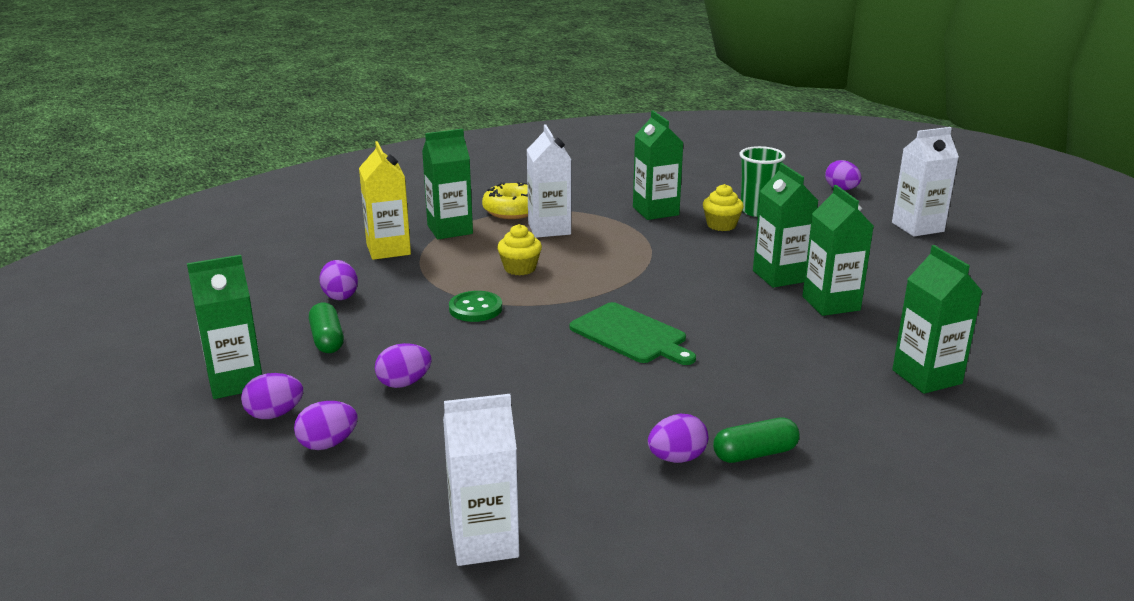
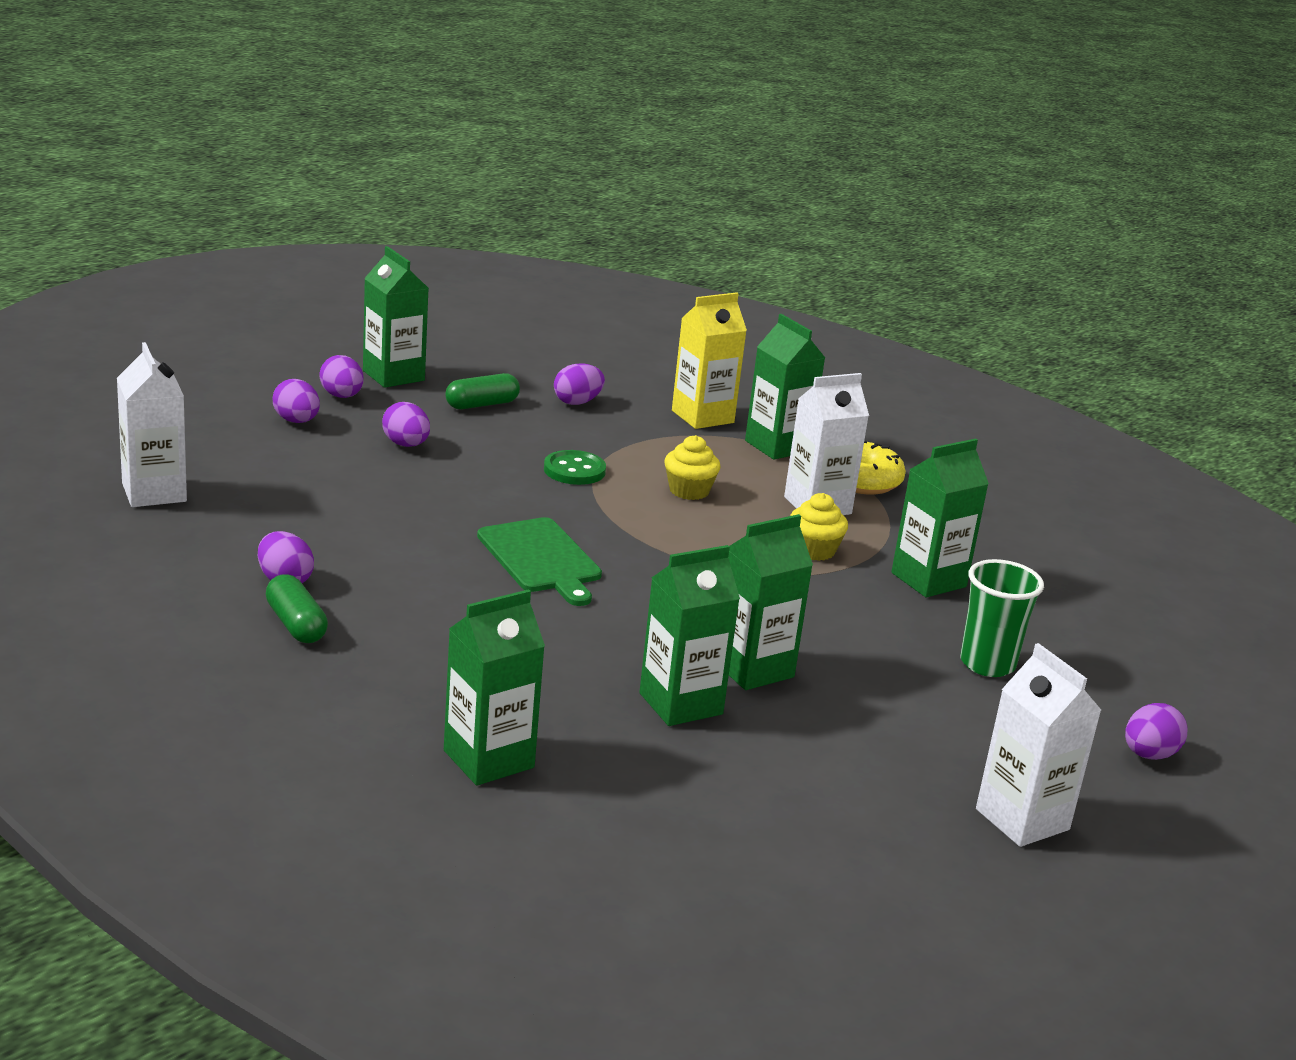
camera: 75 degrees right, 0 degrees up
green cutting board [569,302,696,365] -> green cutting board turned 60 degrees counterclockwise [477,517,602,606]
yellow cupcake [703,184,744,231] -> yellow cupcake moved to [790,493,848,561]

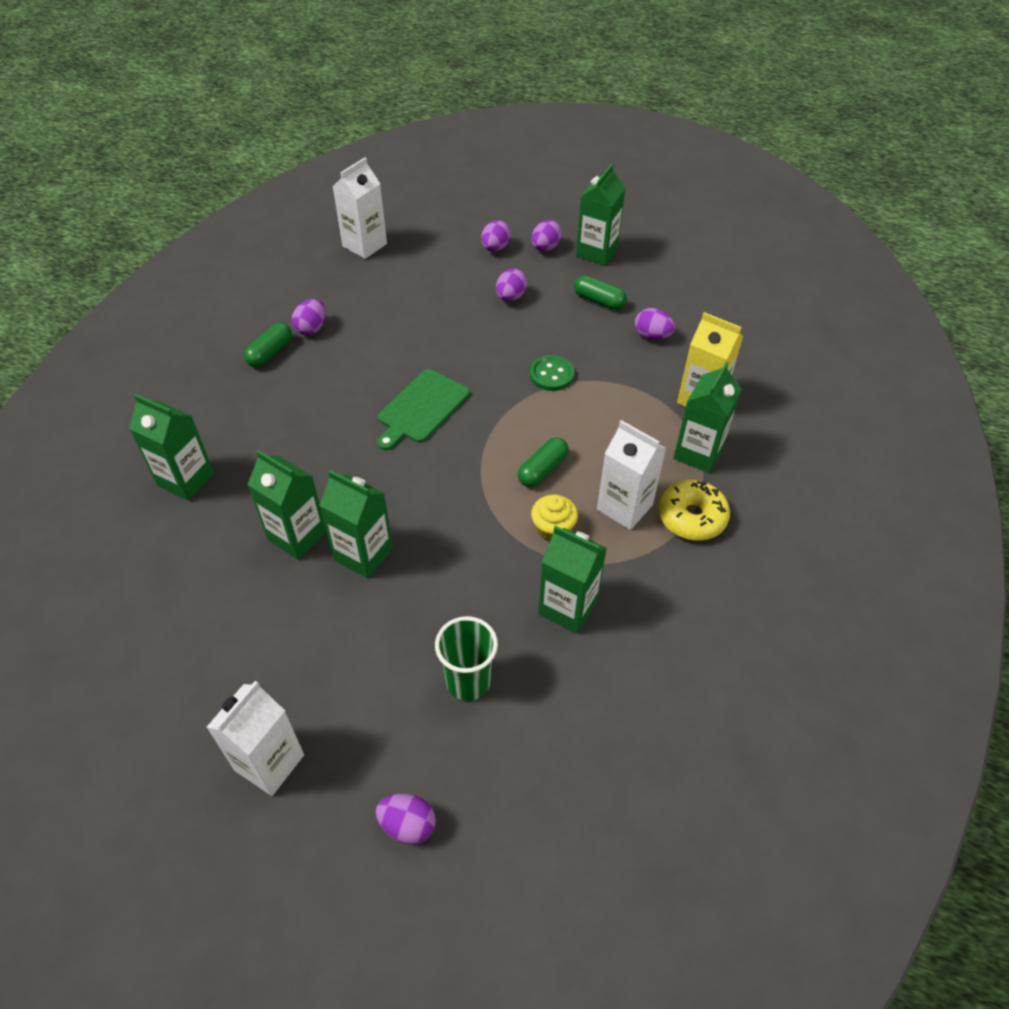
camera: 65 degrees right, 25 degrees up
yellow cupcake [664,435,720,500] -> none
none -> green capsule [518,437,569,487]

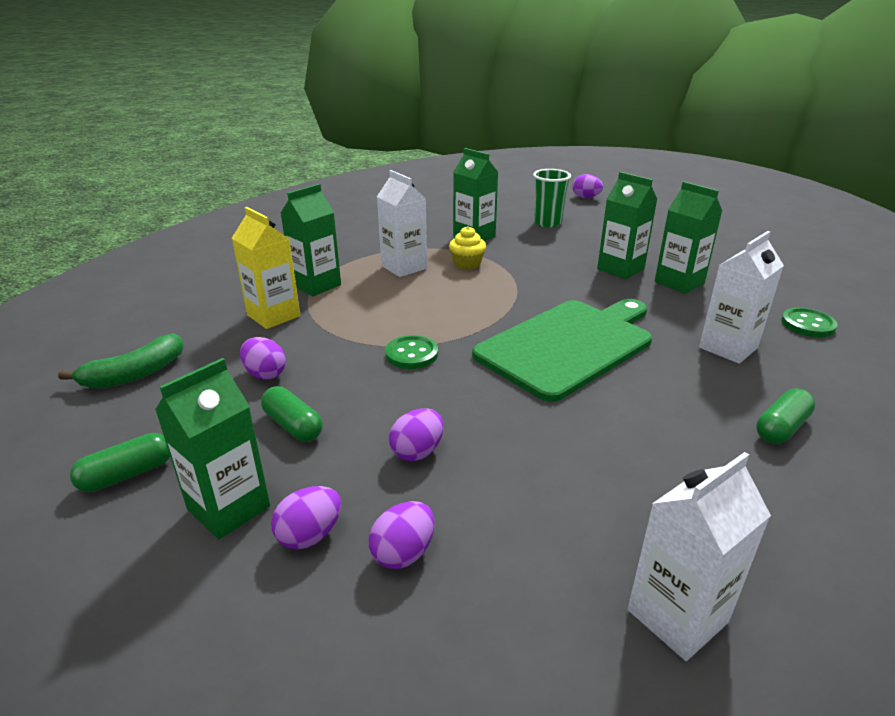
camera: 165 degrees left, 20 degrees down
green carton [129,394,214,501] -> green button [781,308,838,337]
white carton [206,681,304,796] -> white carton moved to [699,231,784,364]
purple egg [292,299,326,335] -> none
green cutting board [377,369,470,450] -> green cutting board [472,299,652,402], size x1.68
green capsule [518,437,569,487] -> green capsule moved to [70,433,170,492]
yellow donut [658,480,730,540] -> none
none -> green banana [58,334,184,389]

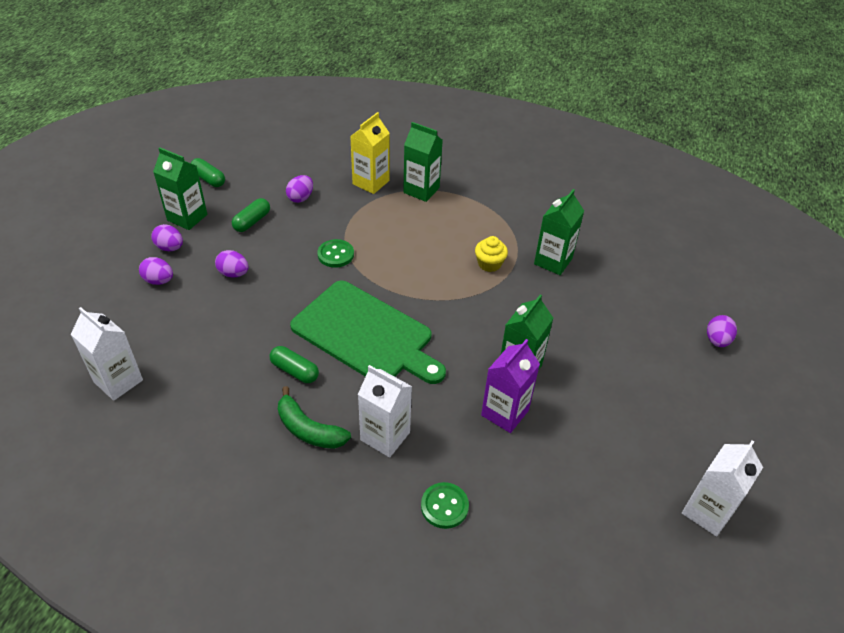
camera: 75 degrees right, 15 degrees up
green banana [58,334,184,389] -> green banana moved to [278,386,351,449]
white carton [377,170,427,277] -> white carton moved to [682,440,763,536]
green cup [533,169,571,228] -> none
green carton [655,182,722,294] -> purple carton [481,339,540,433]
green capsule [756,389,815,444] -> green capsule moved to [270,346,319,383]

